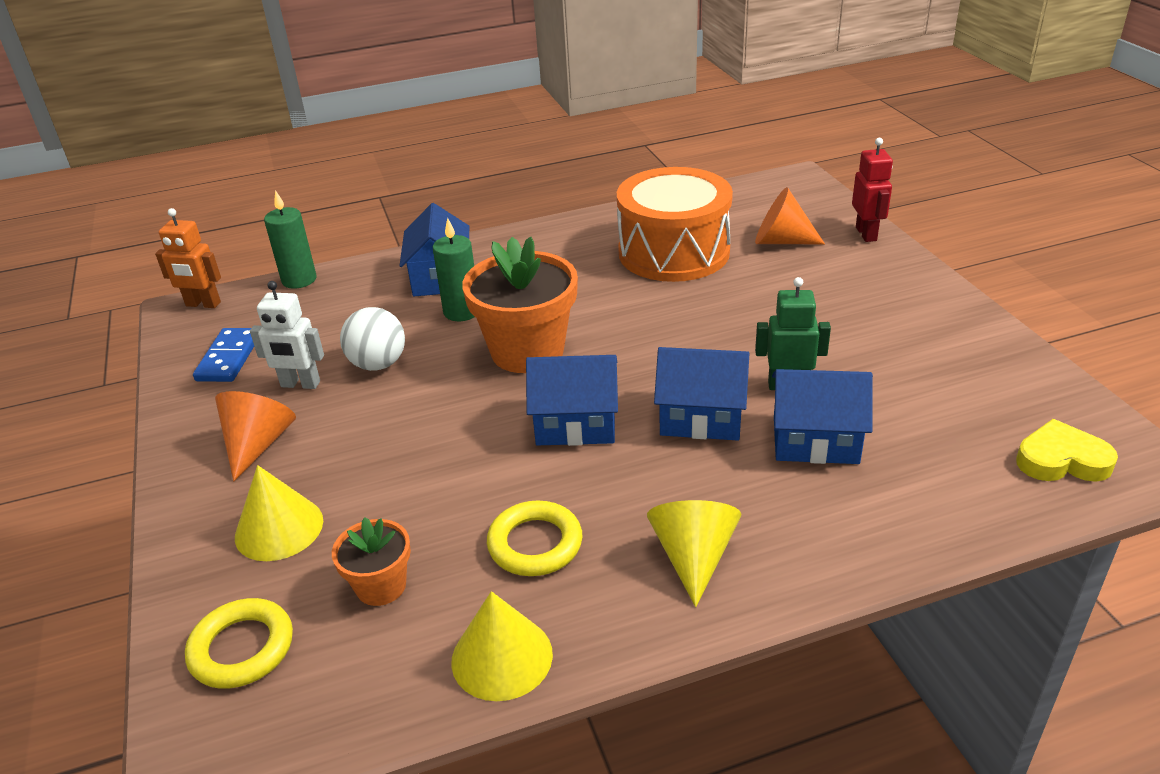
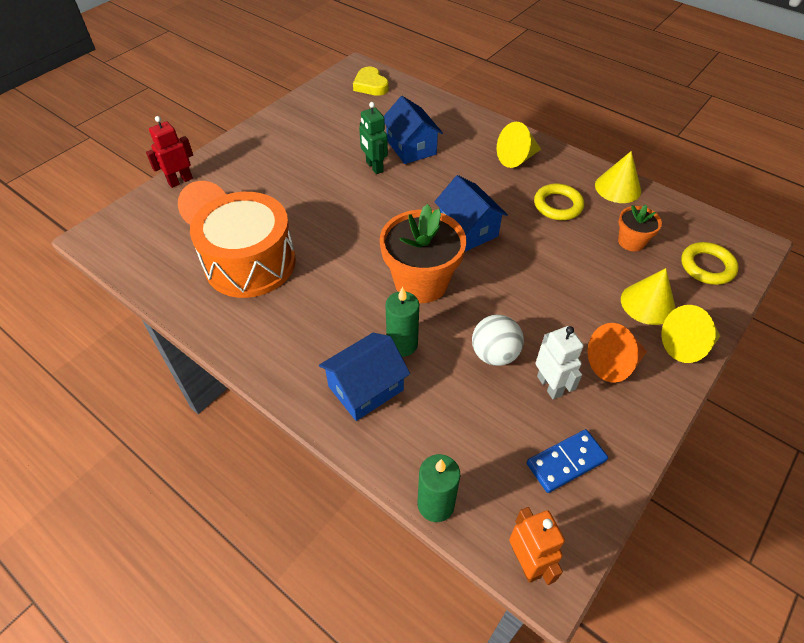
camera: 125 degrees left, 15 degrees up
blue house [654,347,749,441] -> none
none -> yellow cone [662,305,720,363]

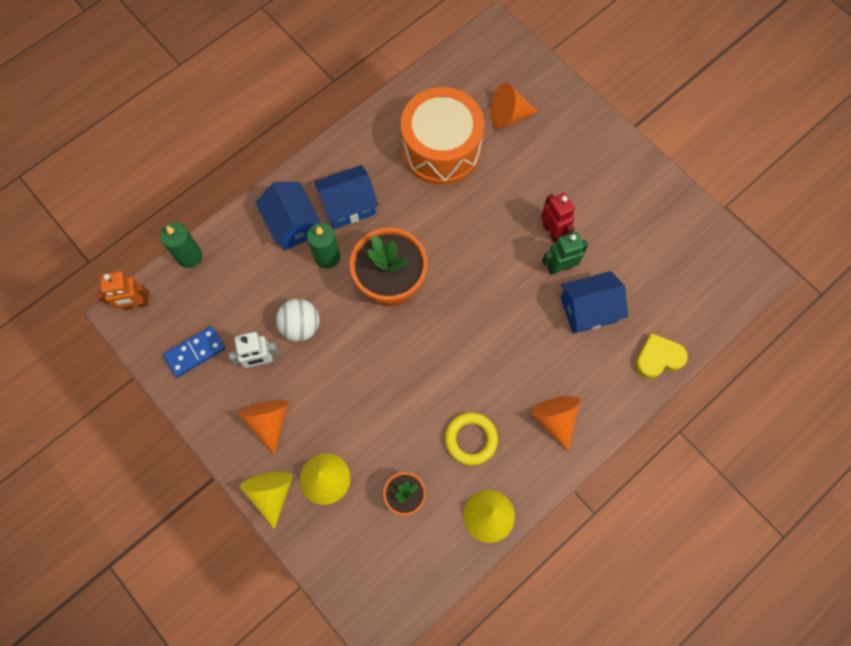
camera: 100 degrees right, 20 degrees up
red robot [146,116,193,188] -> red robot moved to [541,192,575,243]
yellow heart [353,67,389,96] -> yellow heart moved to [635,333,688,379]
blue house [434,175,508,251] -> blue house moved to [314,165,378,229]
yellow cone [497,122,541,168] -> orange cone [530,396,580,451]
blue domino [527,429,608,493] -> blue domino turned 75 degrees clockwise [163,326,225,377]
yellow ring [681,242,739,285] -> none

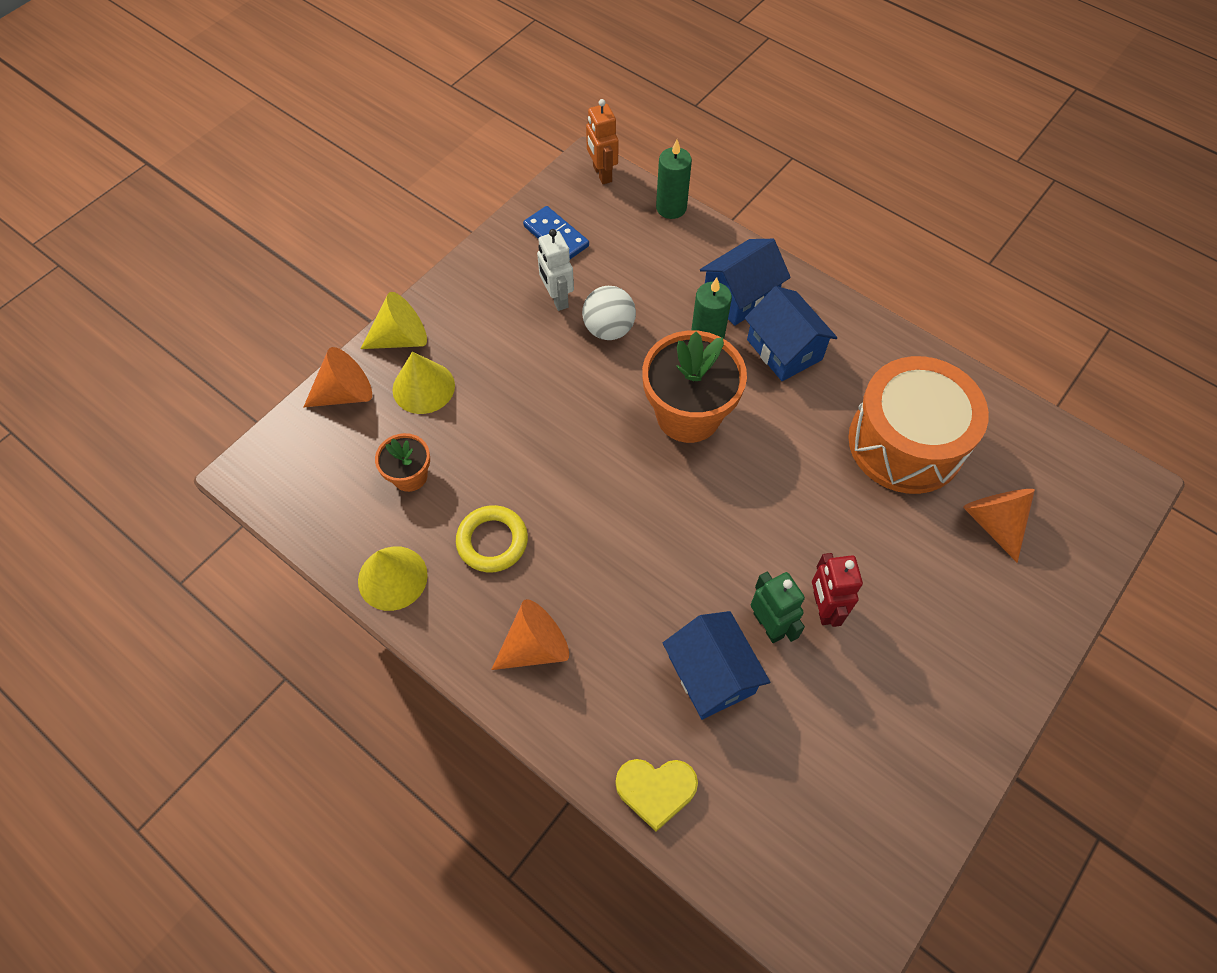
camera: 80 degrees right, 10 degrees down
orange cone [238,400,289,455] -> orange cone moved to [304,347,372,407]
red robot [541,192,575,243] -> red robot turned 120 degrees clockwise [812,553,863,627]
yellow heart [635,333,688,379] -> yellow heart turned 120 degrees clockwise [616,759,698,832]

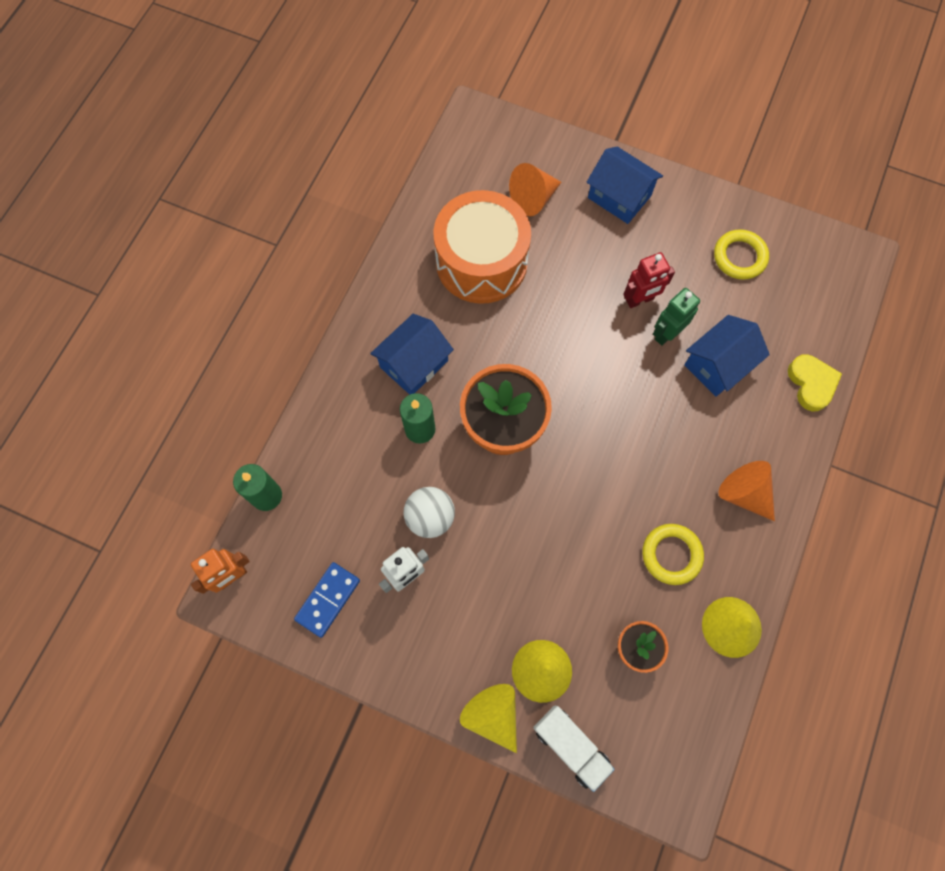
camera: 105 degrees left, 10 degrees up
orange cone [304,347,372,407] -> white truck [533,706,615,792]
blue house [700,239,791,326] -> blue house moved to [586,147,663,224]
none -> yellow ring [714,229,769,280]

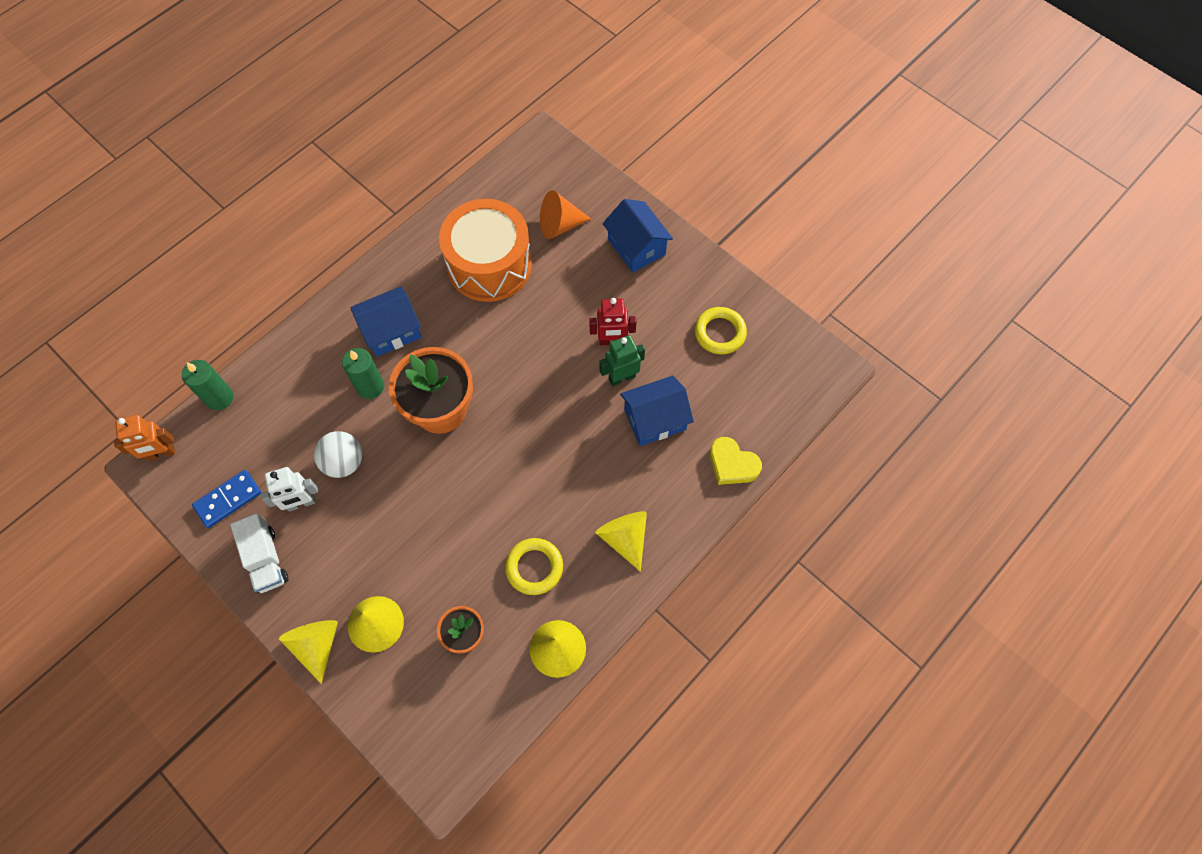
camera: 20 degrees right, 5 degrees down
white truck [533,706,615,792] -> white truck moved to [230,513,288,593]
orange cone [718,461,775,521] -> yellow cone [596,511,647,572]
yellow heart [788,354,842,411] -> yellow heart turned 120 degrees clockwise [710,437,762,485]

